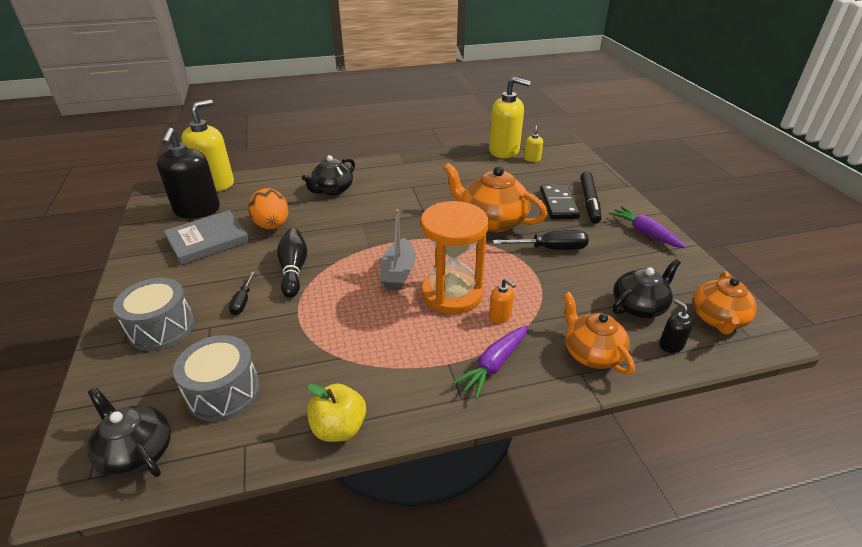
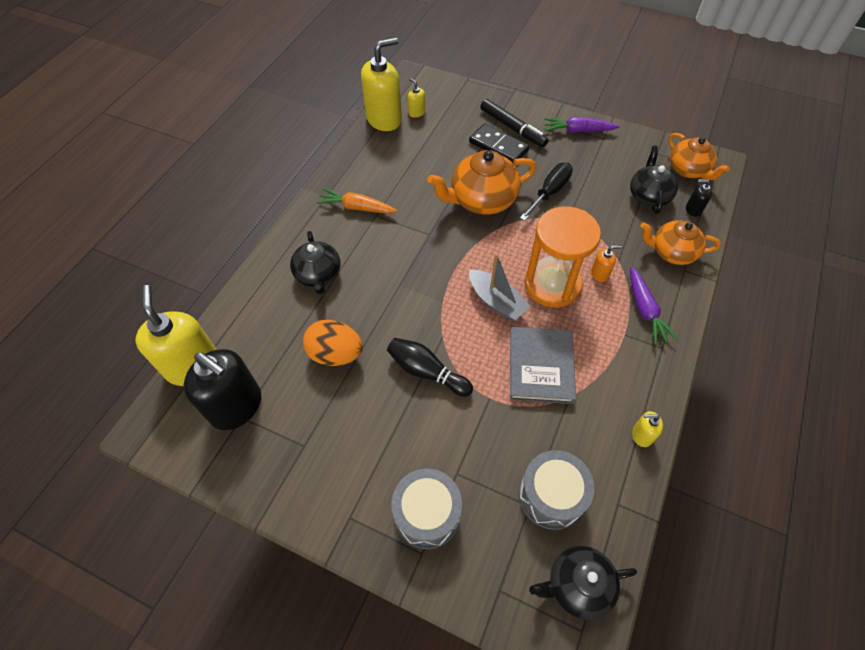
camera: 50 degrees left, 20 degrees up
grey book [164,210,249,265] -> grey book moved to [510,327,576,404]
black screwdriver [229,271,255,315] -> none
yellow apple [307,383,366,442] -> yellow soap dispenser [632,411,663,447]
none -> orange carrot [316,188,398,214]

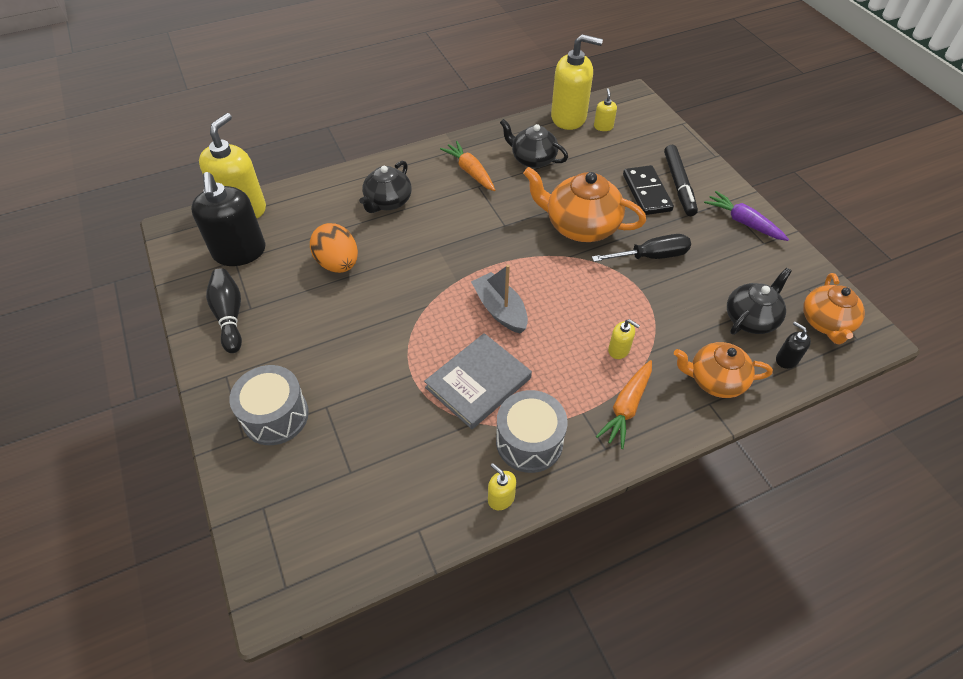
camera: 40 degrees right, 5 degrees down
black bowling pin [387,338,473,397] -> black bowling pin moved to [206,268,242,353]
grey boat [469,253,531,321] -> grey boat turned 150 degrees clockwise [471,264,528,334]
grey drum [519,450,594,530] -> grey drum moved to [496,390,568,473]
orange hourglass [525,206,601,308] -> none
black teapot [529,546,637,620] -> black teapot moved to [500,119,568,168]
orange soap dispenser [591,246,622,282] -> yellow soap dispenser [608,319,640,359]
purple carrot [630,266,678,345] -> orange carrot [596,360,652,449]
orange teapot [640,220,721,265] -> orange teapot turned 45 degrees counterclockwise [674,342,773,398]

